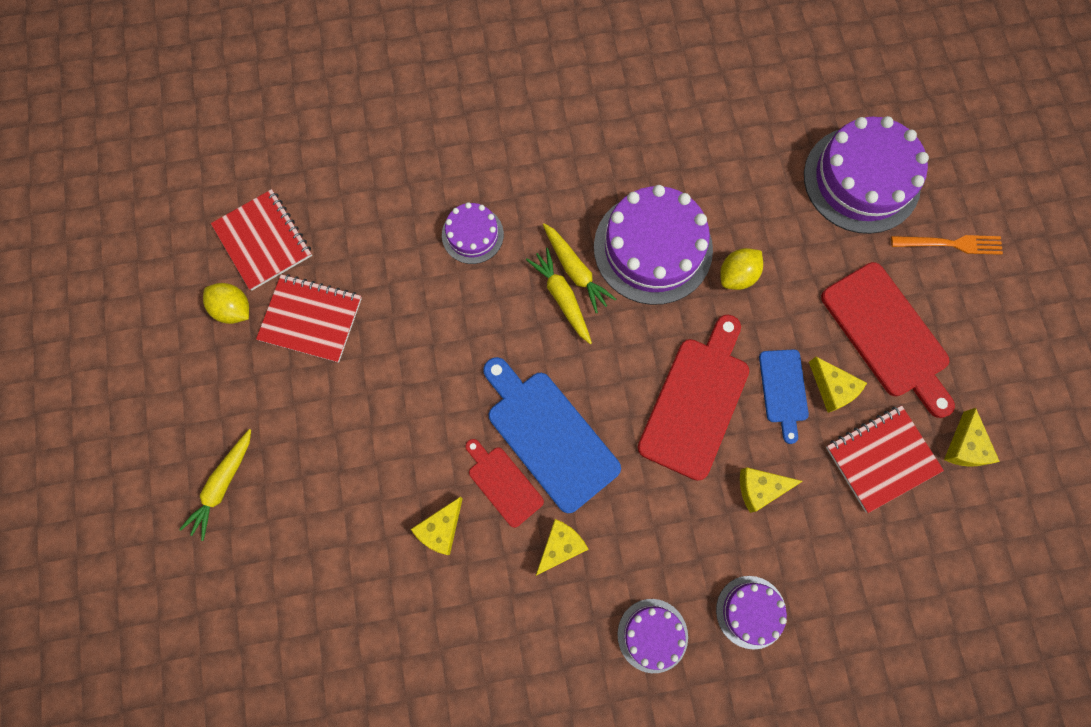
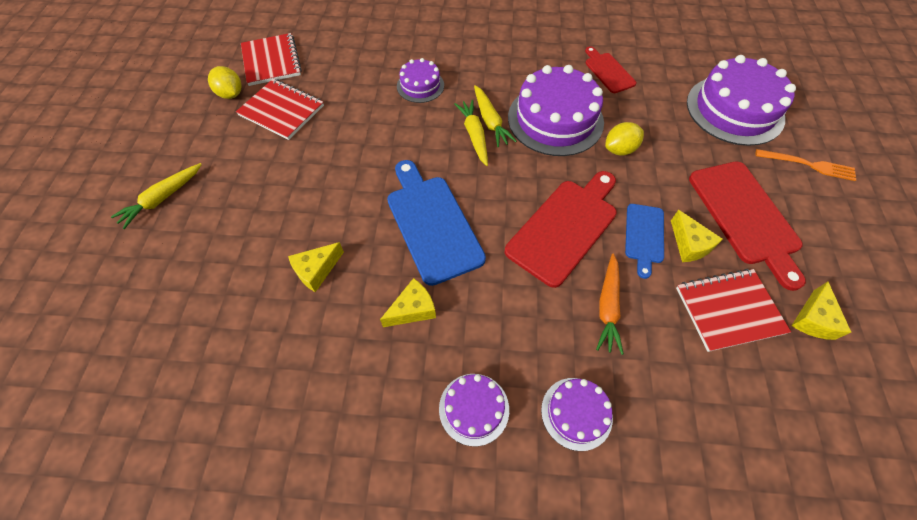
camera: 15 degrees right, 15 degrees down
red cutting board [466,439,544,528] -> red cutting board moved to [585,46,636,93]
yellow cheese [740,467,803,513] -> orange carrot [596,253,624,355]

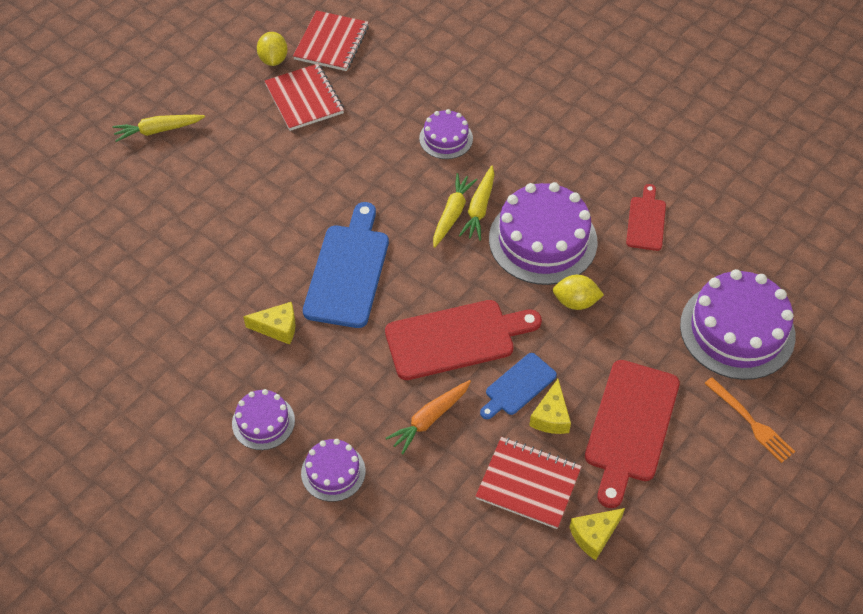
camera: 35 degrees right, 5 degrees down
yellow cheese [288,242,344,292] -> none

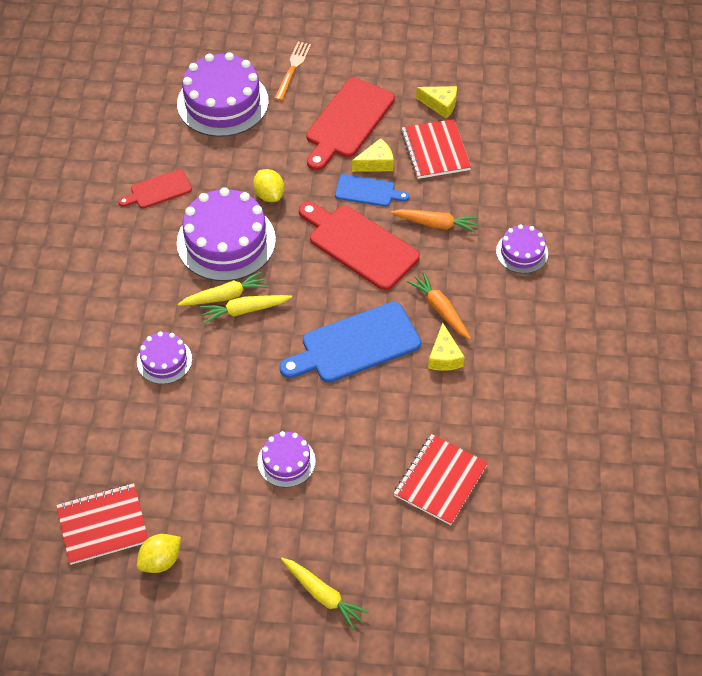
camera: 125 degrees left, 0 degrees up
purple cake [232,389,295,450] -> purple cake moved to [258,431,316,488]
yellow cheese [243,302,296,345] -> yellow cheese turned 150 degrees counterclockwise [428,323,465,371]
red notebook [265,64,344,131] -> red notebook moved to [394,434,488,525]
red cutting board [585,360,680,508] -> red cutting board turned 135 degrees clockwise [306,78,395,171]
none -> orange carrot [407,272,471,339]

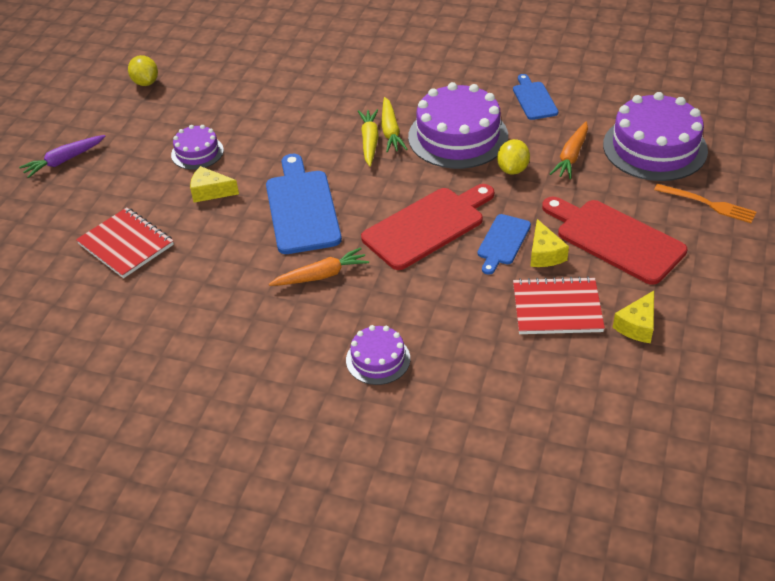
camera: 105 degrees right, 10 degrees down
red notebook [56,483,148,565] -> none
red cutting board [118,169,192,208] -> blue cutting board [513,74,558,120]
purple cake [137,331,192,384] -> none
yellow lemon [253,169,284,202] -> yellow lemon turned 60 degrees counterclockwise [497,139,530,175]
yellow carrot [281,558,369,630] -> purple carrot [19,135,106,178]
orange carrot [391,209,479,233] -> orange carrot moved to [550,122,588,179]
yellow cheese [428,323,465,371] -> yellow cheese moved to [190,166,239,203]

